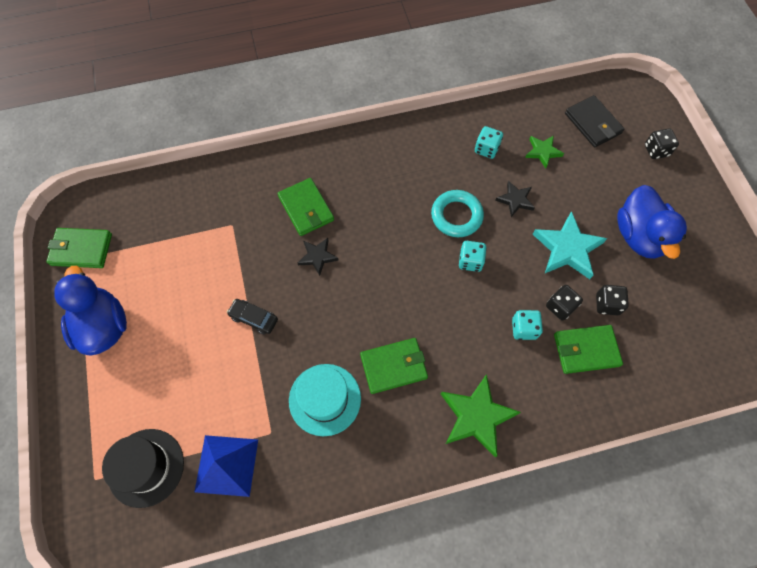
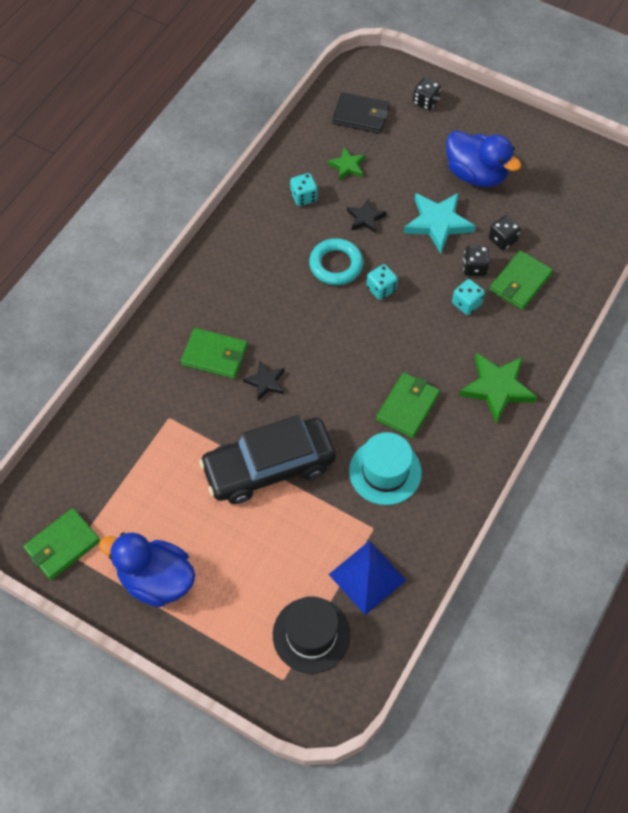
camera: 45 degrees left, 5 degrees down
black car [227,299,278,334] -> black car [199,415,336,504], size x2.47

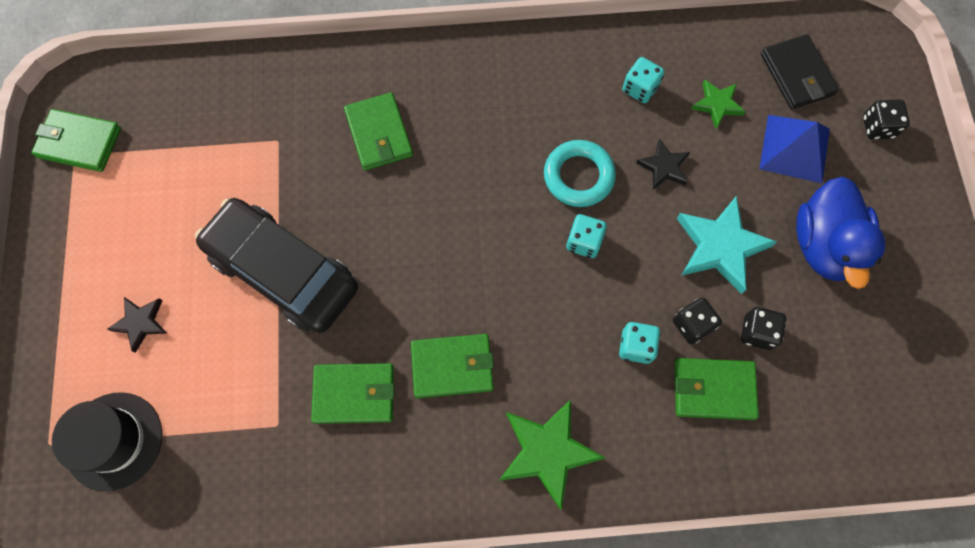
camera: 55 degrees right, 10 degrees up
blue duck [99,533,196,607] -> none
black star [243,361,285,401] -> black star moved to [107,297,168,353]
blue pyramid [328,541,406,615] -> blue pyramid moved to [759,115,830,183]
turquoise hat [349,432,422,505] -> green wallet [311,363,394,424]

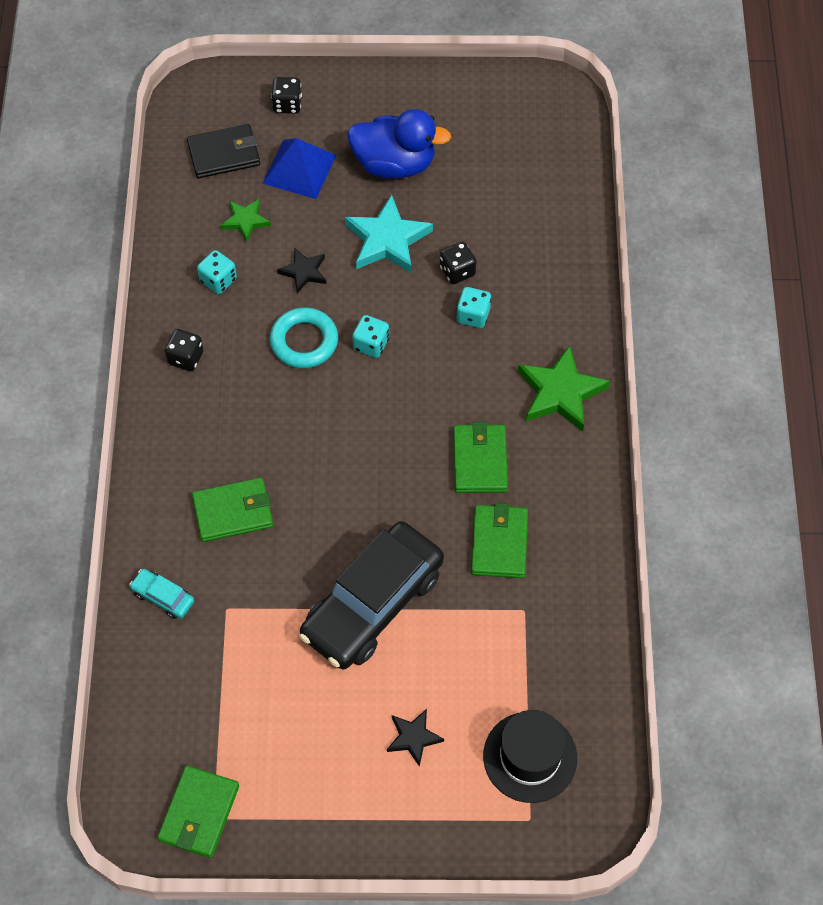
camera: 85 degrees left, 10 degrees down
green wallet [675,358,759,420] -> none
black dice [741,307,786,350] -> black dice moved to [165,329,204,371]
none -> turquoise car [129,569,195,619]

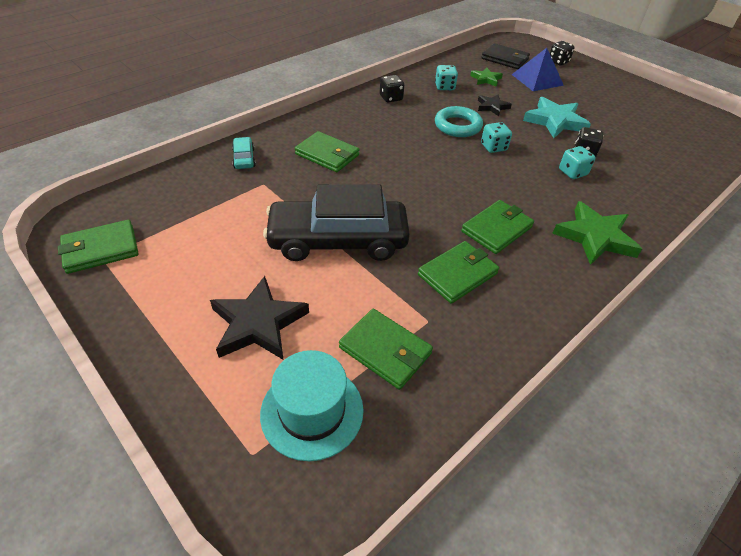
camera: 45 degrees right, 15 degrees down
blue duck [347,109,451,178] -> none
black star [387,709,444,767] -> black star [210,276,309,359], size x1.77
black hat [483,710,577,803] -> turquoise hat [260,350,364,461]
none -> green wallet [339,309,433,390]

